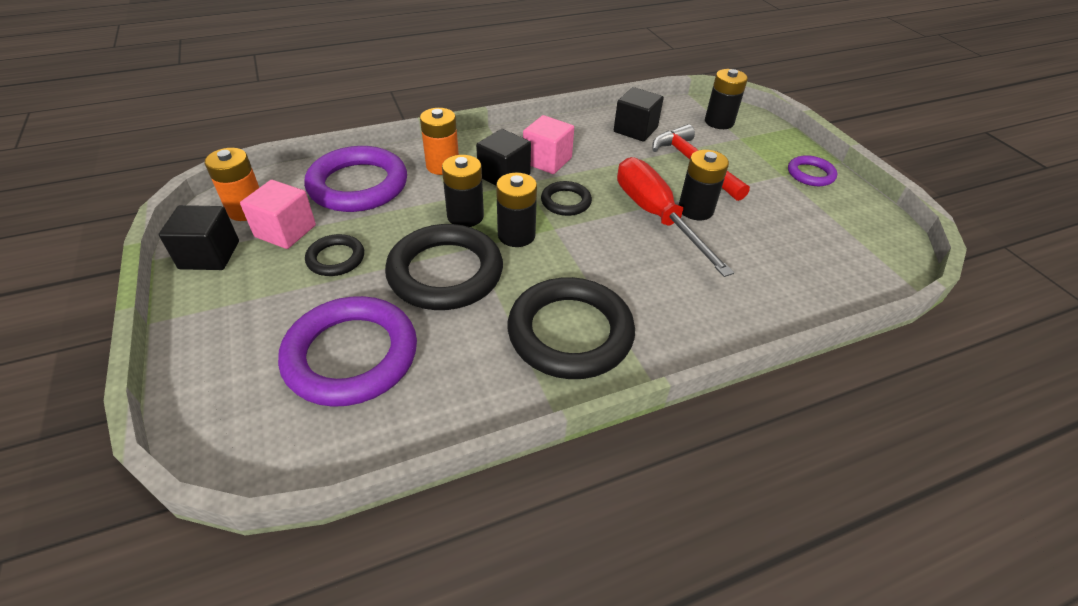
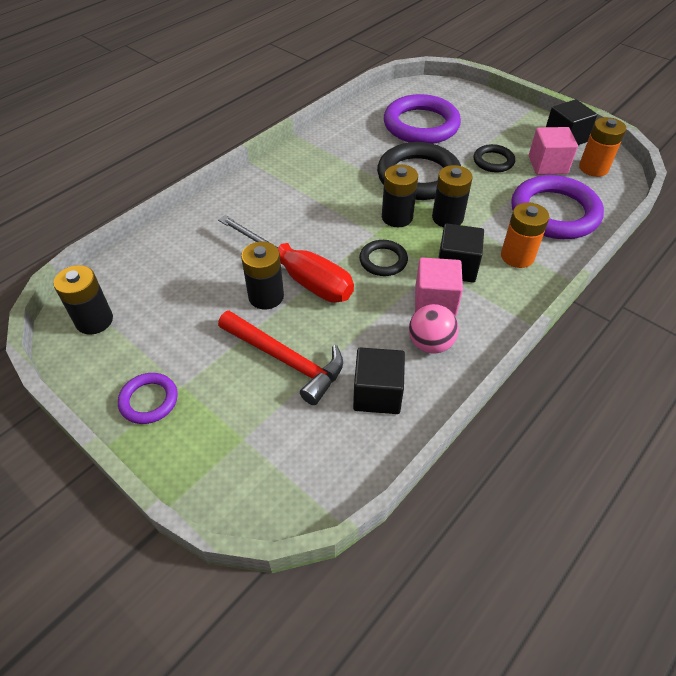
camera: 155 degrees right, 5 degrees up
black ring [508,277,635,379] -> none
black battery [705,69,748,129] -> black battery moved to [53,265,113,335]
none -> pink ball [409,304,459,353]

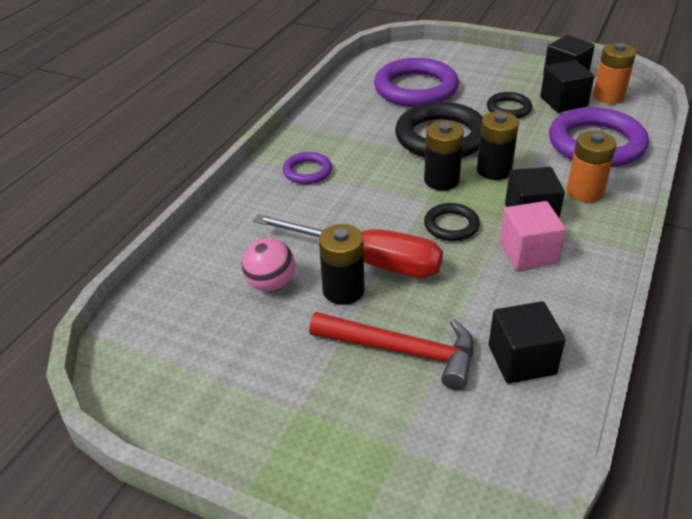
camera: 15 degrees left, 10 degrees down
black battery [53,265,113,335] -> none
purple ring [118,373,178,424] -> purple ring moved to [283,152,332,184]
pink ball [409,304,459,353] -> pink ball moved to [242,238,295,292]
pink cube [529,127,578,175] -> black cube [540,60,594,113]

